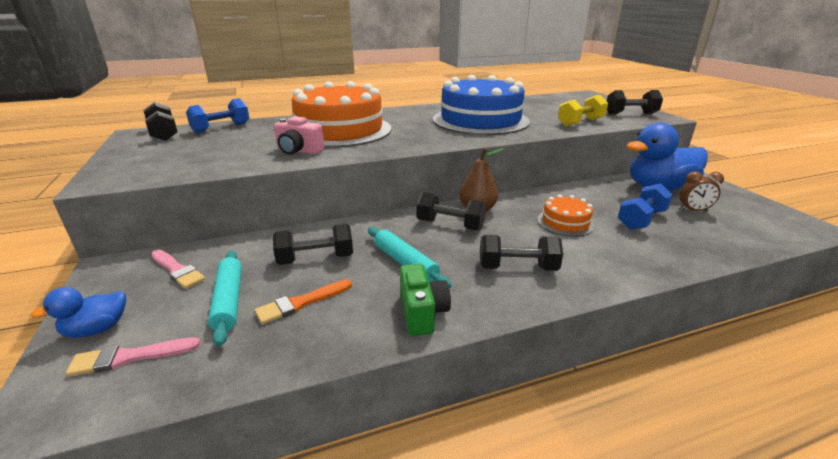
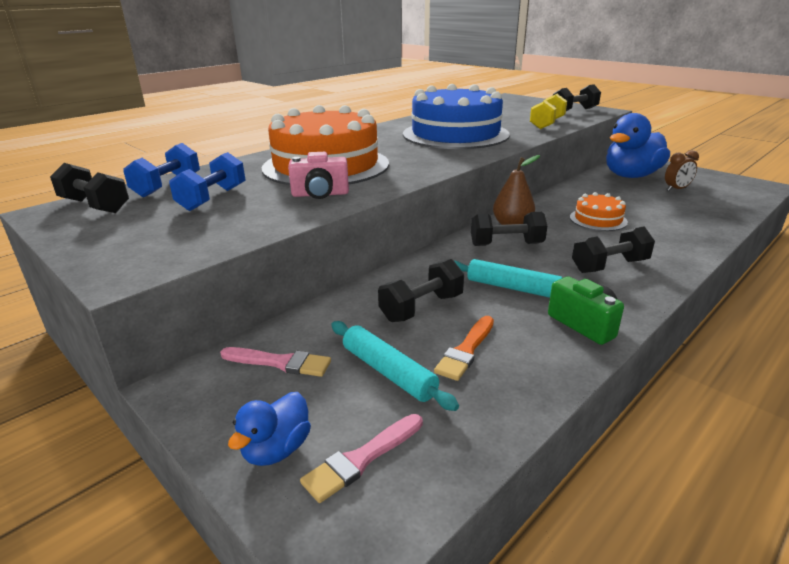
camera: 25 degrees left, 0 degrees up
blue dumbbell [618,184,673,230] -> blue dumbbell moved to [169,152,246,211]

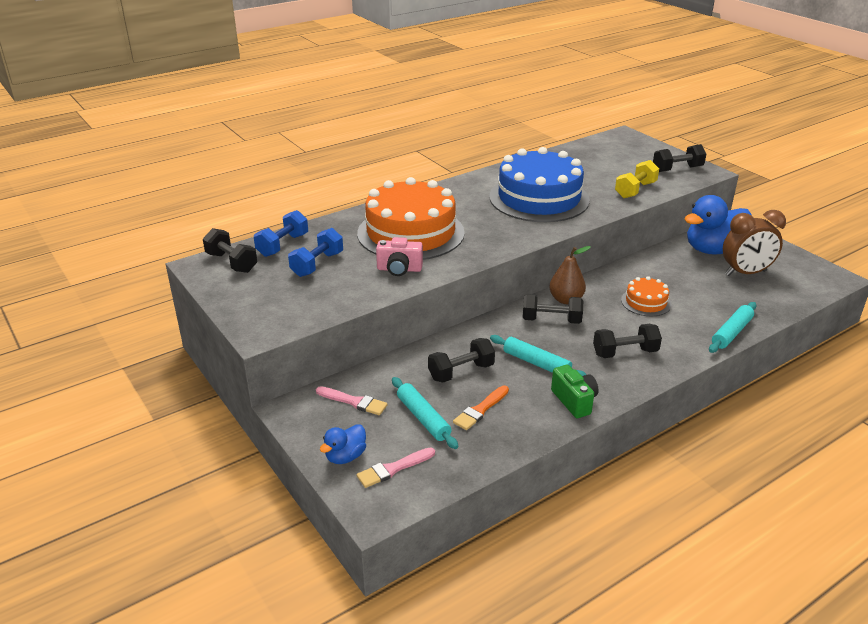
camera: 10 degrees right, 5 degrees up
brown clock [665,150,699,191] -> brown clock [723,210,786,276], size x1.84
none -> turquoise rolling pin [709,302,756,353]

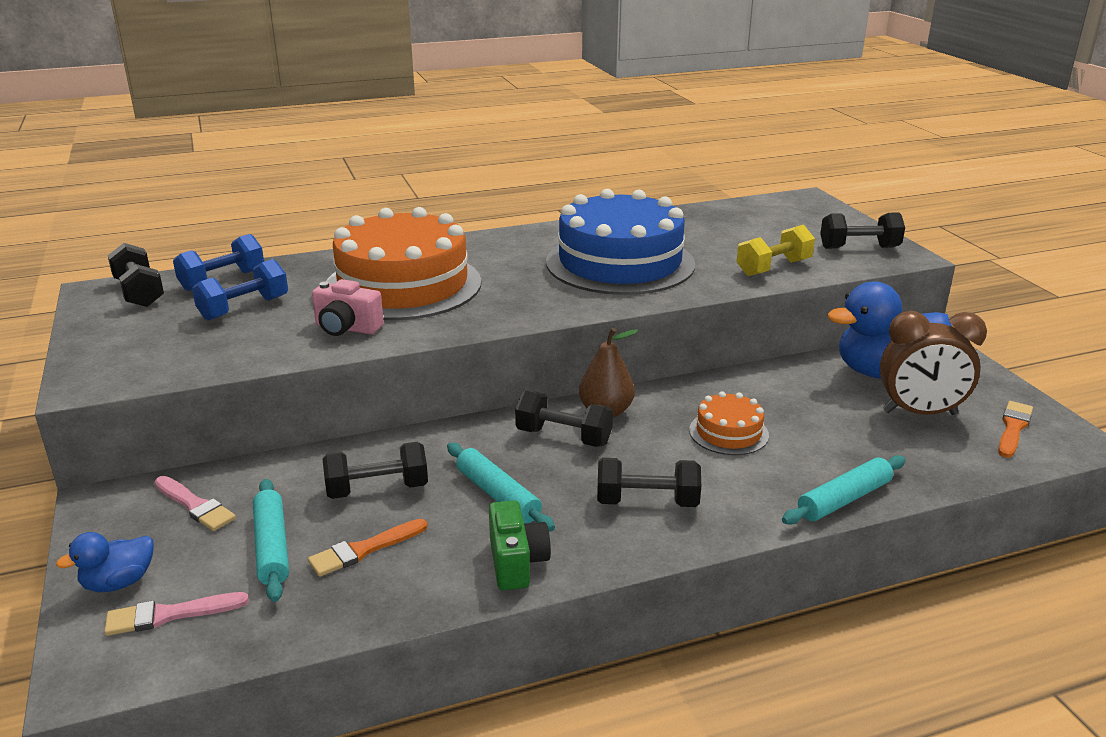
camera: 15 degrees right, 5 degrees down
none -> orange brush [998,401,1033,458]

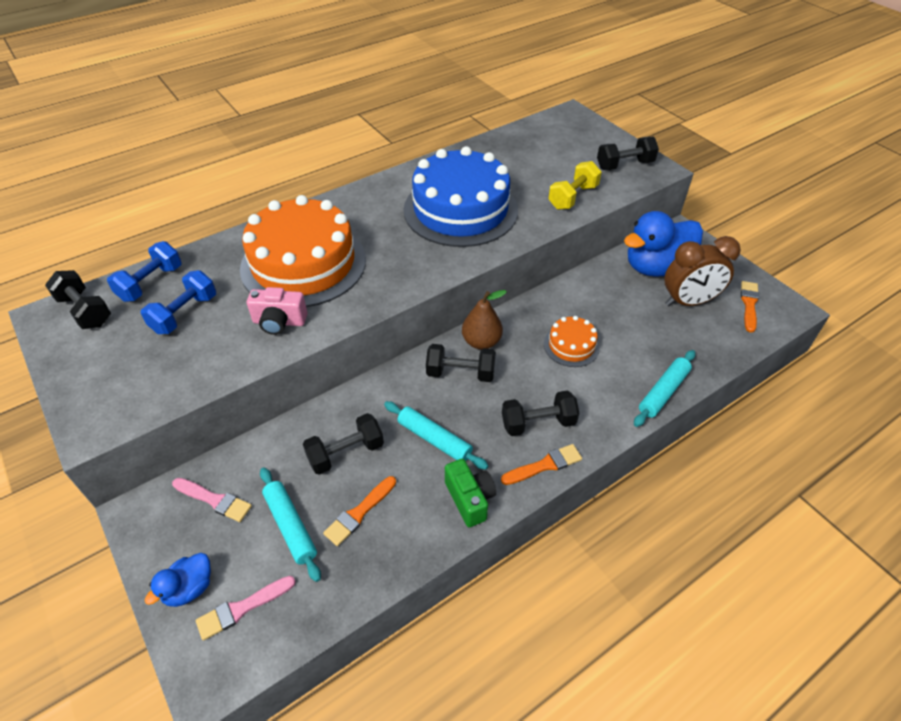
camera: 15 degrees left, 20 degrees up
none -> orange brush [501,444,582,485]

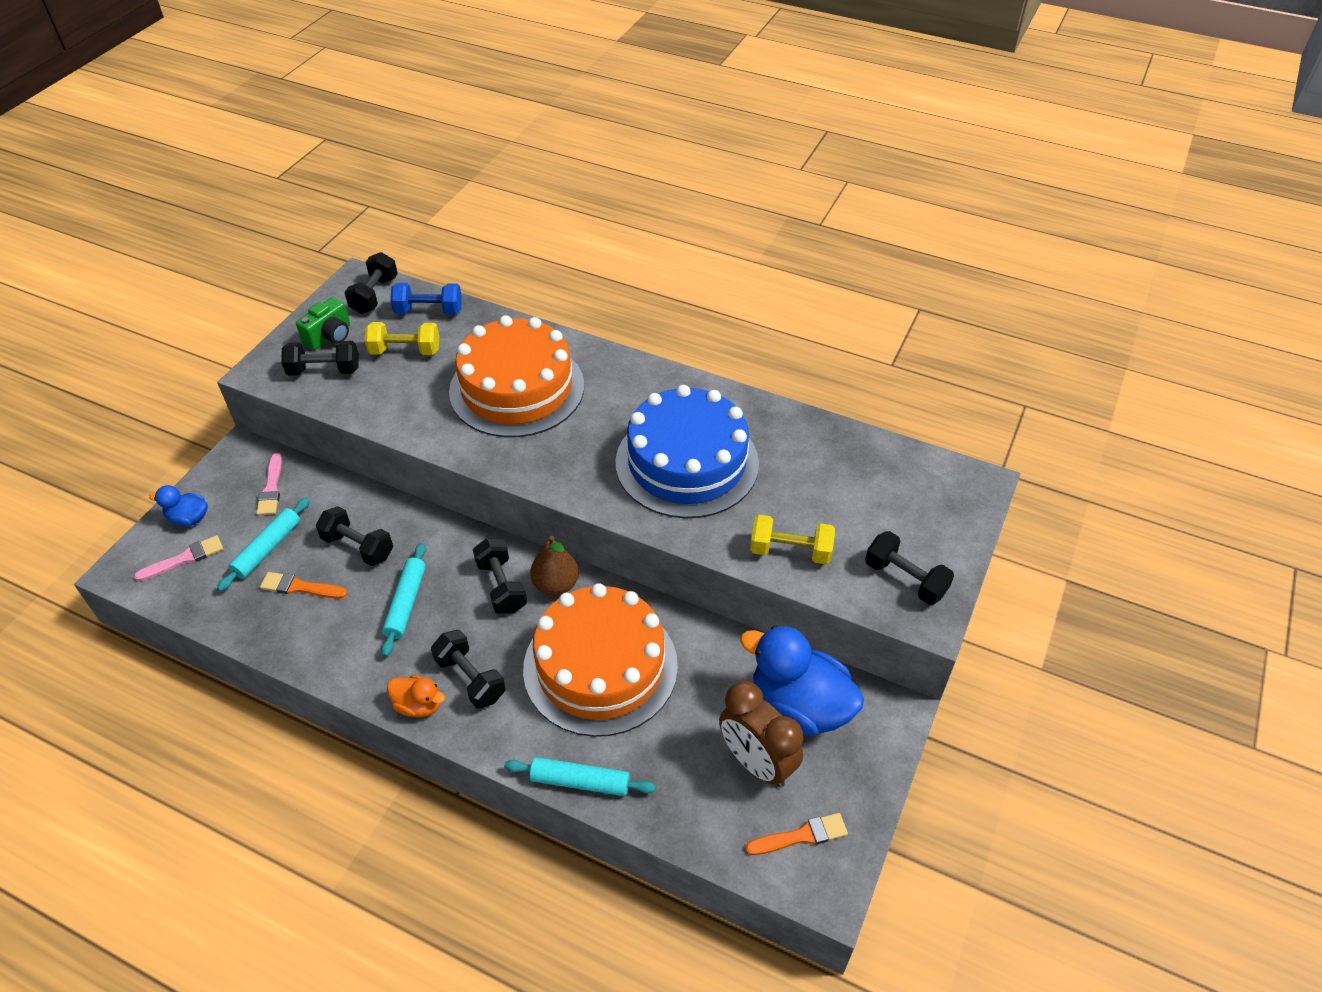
camera: 60 degrees right, 0 degrees up
blue dumbbell [141,270,216,334] -> yellow dumbbell [365,322,439,355]
pink brush [196,576,296,641] -> pink brush turned 120 degrees clockwise [134,535,223,581]
pink camera [247,287,308,335] -> none
green camera [445,459,496,527] -> green camera moved to [296,297,350,350]
orange brush [501,444,582,485] -> orange duck [387,675,445,717]
orange cake [544,316,600,367] -> orange cake [523,583,678,737], size x2.21
none -> black dumbbell [281,341,359,376]

